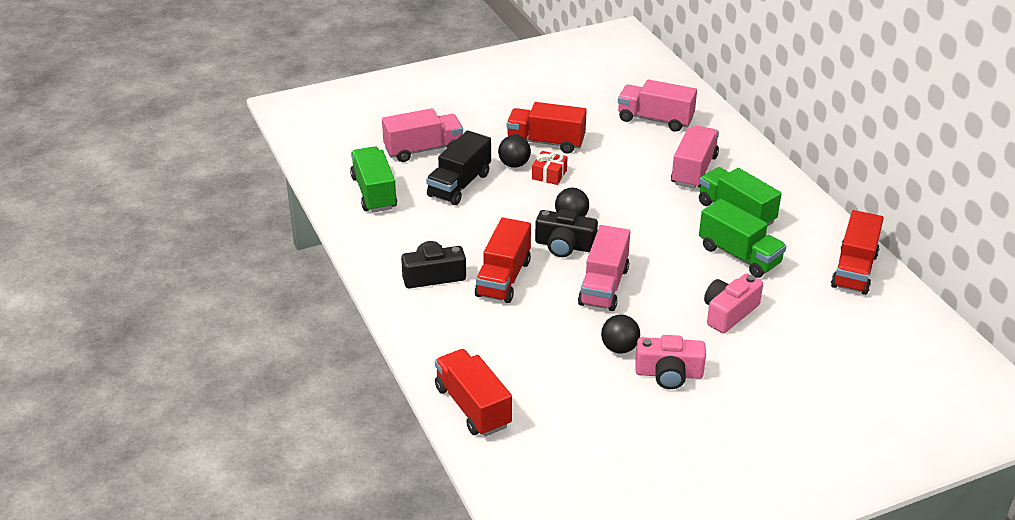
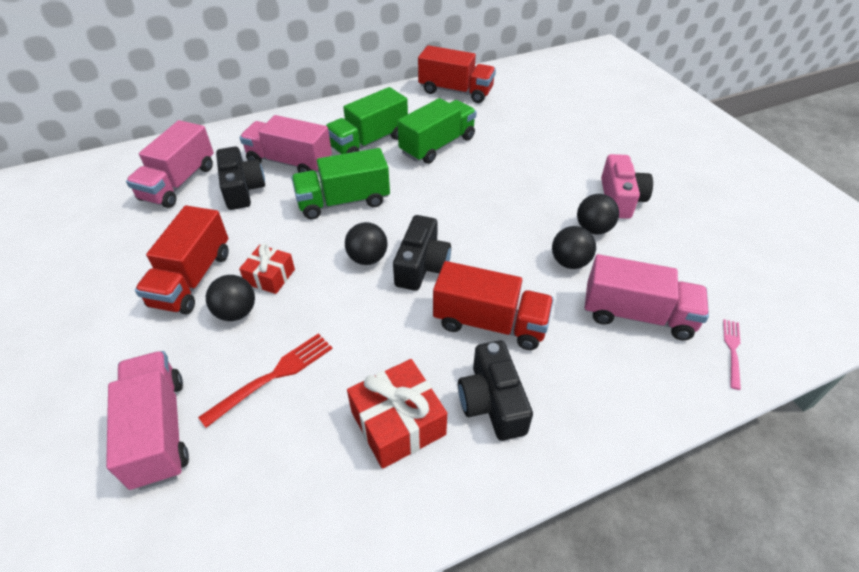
camera: 90 degrees left, 10 degrees up
green truck [350,146,397,212] -> green truck moved to [291,148,390,219]
black truck [426,130,491,205] -> red fork [198,333,333,428]
red truck [435,349,512,437] -> pink fork [723,319,741,390]
pink truck [578,225,630,311] -> pink truck moved to [585,254,709,340]
pink camera [704,273,763,333] -> none
none -> black camera [216,146,265,210]
none -> red gift [347,359,447,469]
none -> black ball [552,226,596,269]

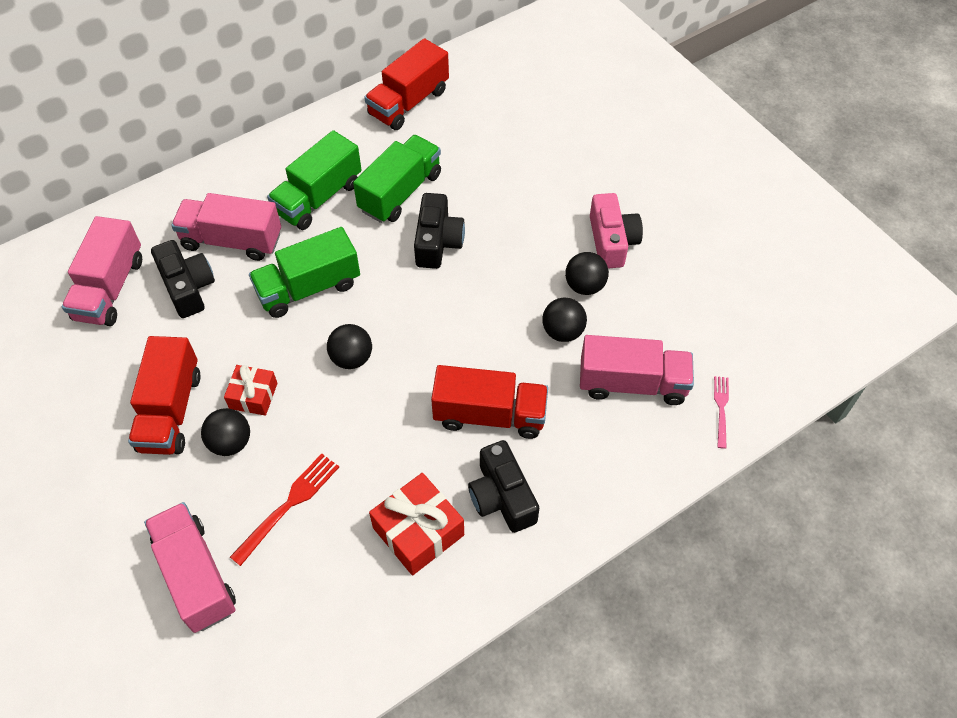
camera: 10 degrees left, 10 degrees up
black camera [393,215,451,291] -> black camera moved to [414,193,465,269]
red truck [418,45,496,103] -> red truck turned 120 degrees clockwise [364,38,449,130]

